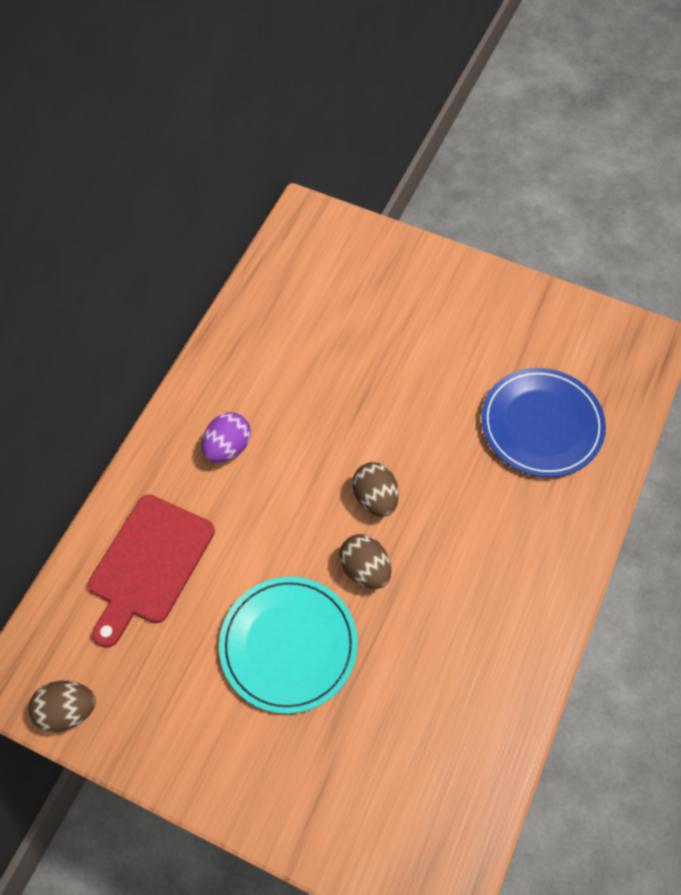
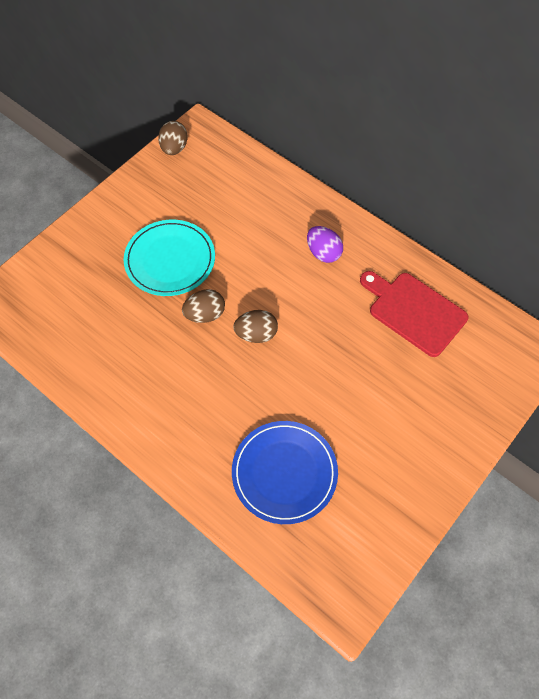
camera: 105 degrees right, 0 degrees up
red cutting board [88,495,215,648] -> red cutting board moved to [360,271,469,357]

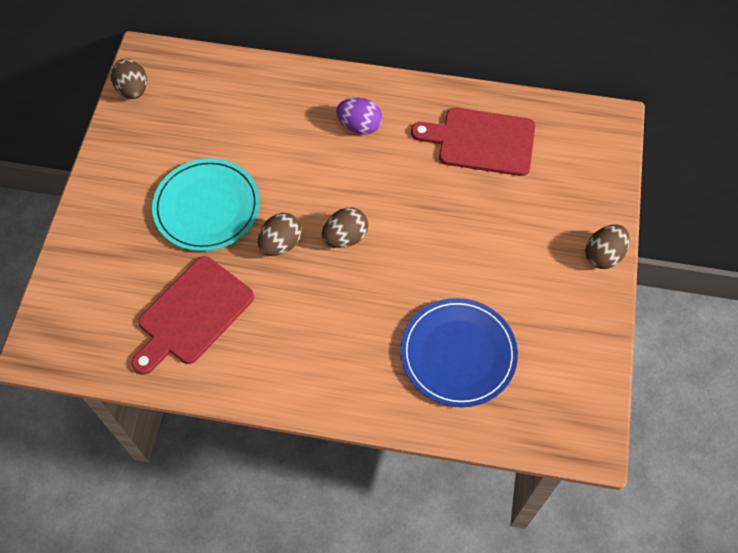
camera: 30 degrees left, 0 degrees up
none -> red cutting board [132,256,254,375]
none -> brown egg [585,225,630,269]

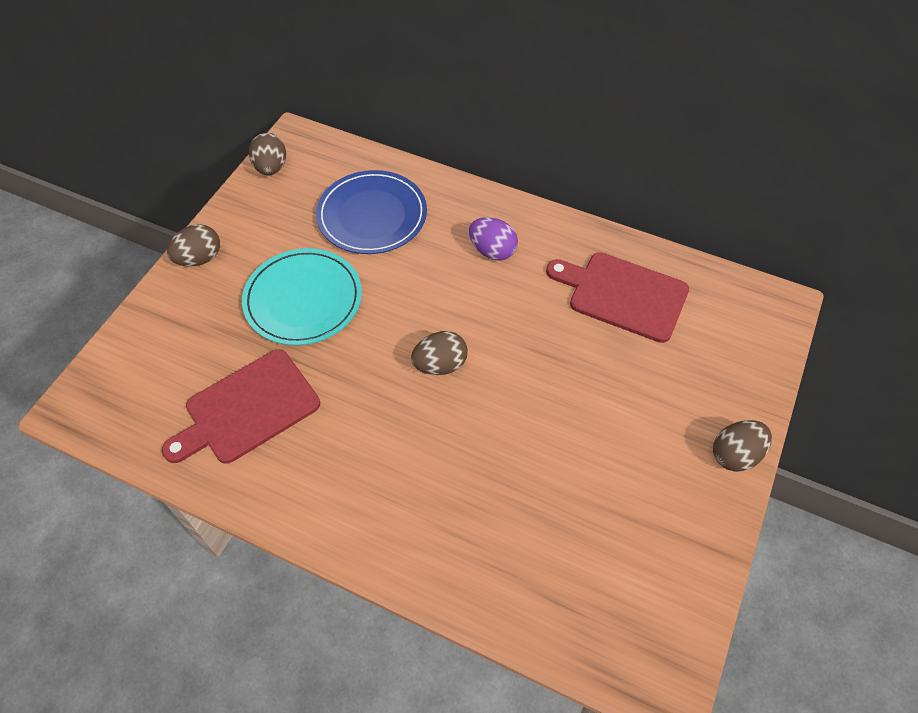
camera: 15 degrees right, 5 degrees down
brown egg [258,213,302,256] -> brown egg moved to [167,224,220,266]
blue plate [401,298,518,407] -> blue plate moved to [316,170,427,254]

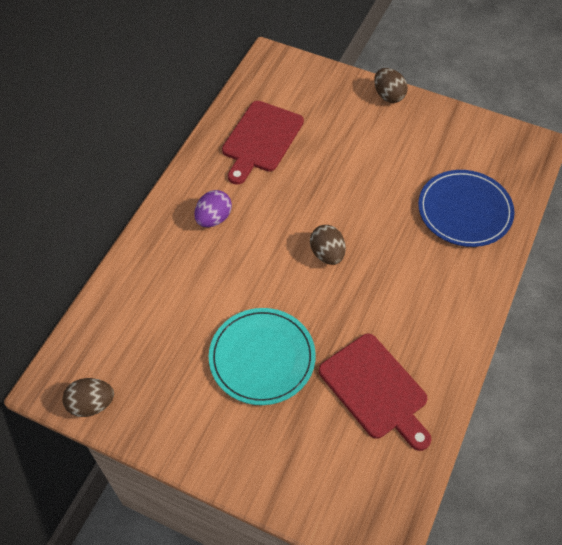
camera: 90 degrees left, 0 degrees up
brown egg [167,224,220,266] -> none
blue plate [316,170,427,254] -> blue plate moved to [418,170,515,247]

